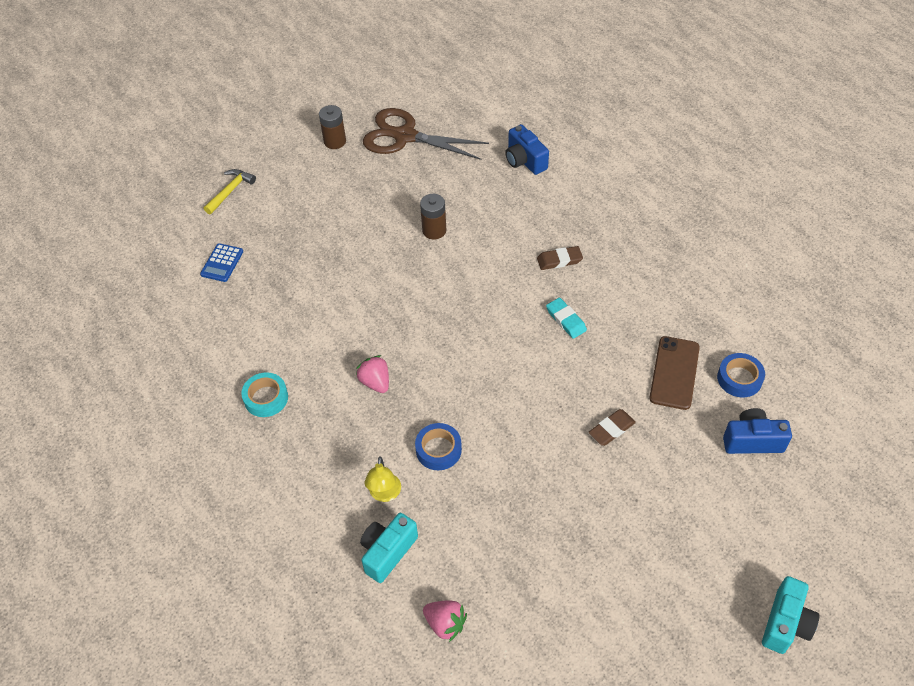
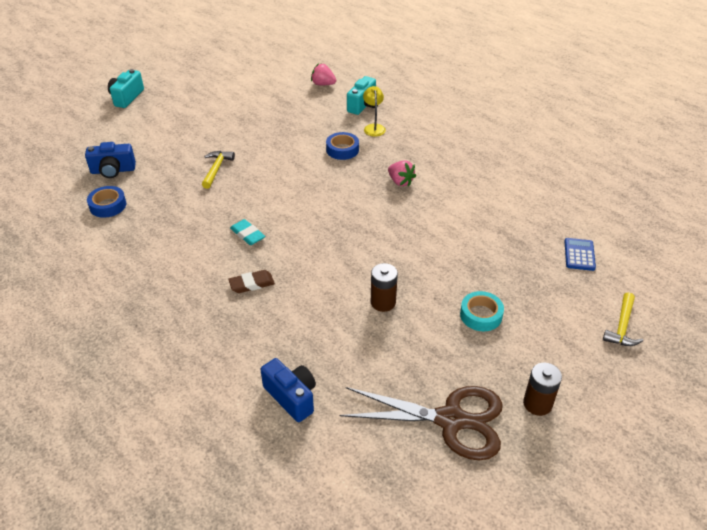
camera: 170 degrees right, 10 degrees down
turquoise tape [241,372,288,417] -> turquoise tape moved to [460,291,504,331]
brown eraser [588,409,636,446] -> yellow hammer [202,151,235,189]
brown phone [649,336,700,410] -> none

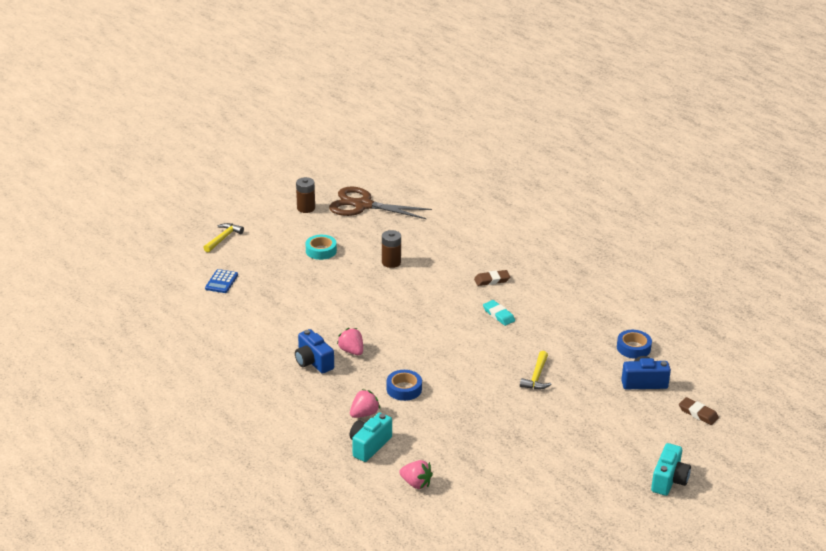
camera: 175 degrees left, 10 degrees down
blue camera [261,358,316,422] -> blue camera moved to [295,329,334,374]
yellow lamp [363,86,386,137] -> pink strawberry [350,389,380,418]
none -> brown eraser [679,397,719,425]

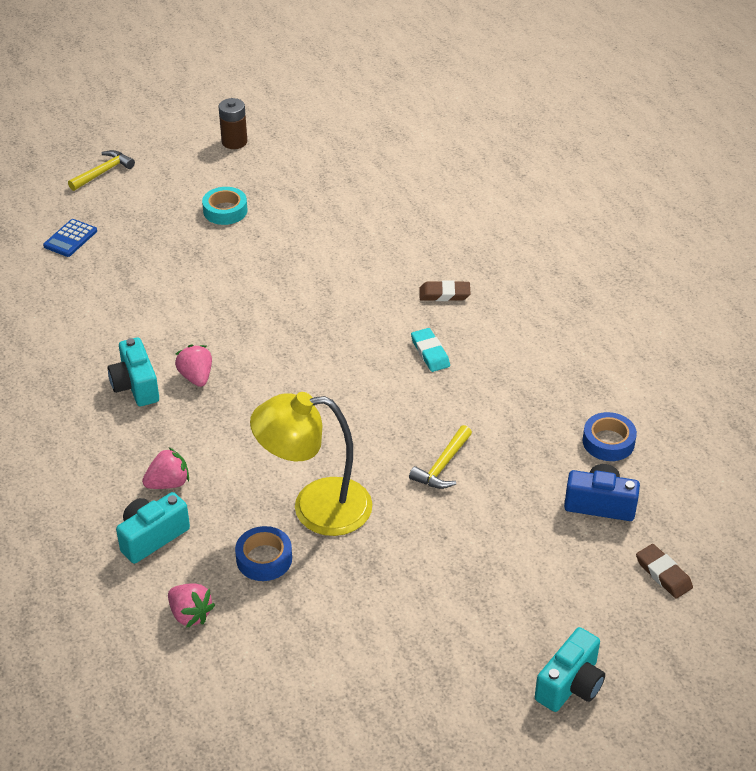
camera: 15 degrees right, 10 degrees up
blue camera [295,329,334,374] -> turquoise camera [108,337,159,406]
brown scissors [329,187,432,219] -> none
brown battery [382,230,401,268] -> none
blue tape [387,370,422,401] -> blue tape moved to [235,526,292,581]
none -> yellow lamp [250,392,372,536]

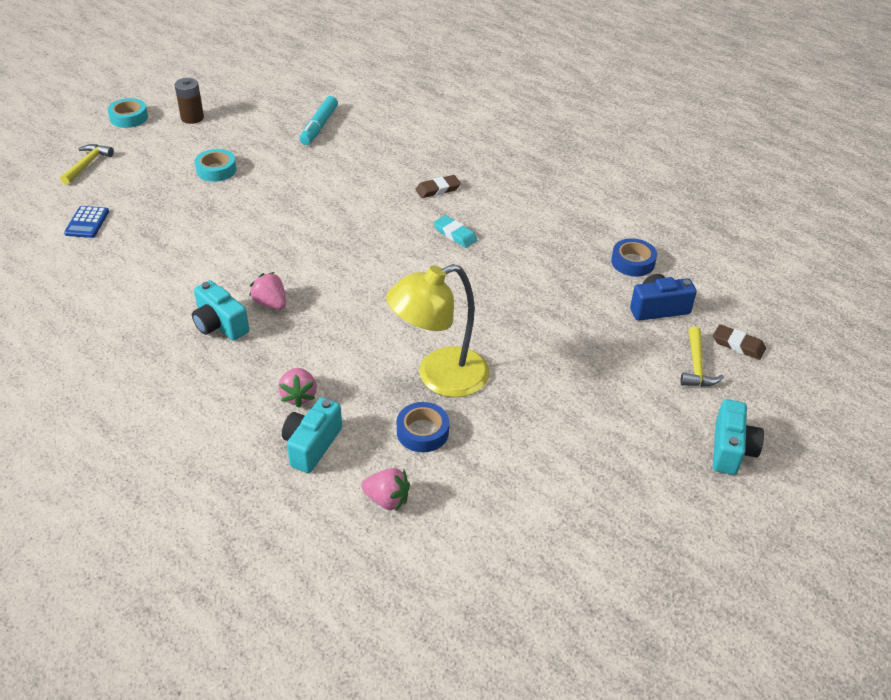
camera: 25 degrees left, 0 degrees up
pink strawberry [142,447,189,489] -> pink strawberry turned 135 degrees clockwise [278,368,317,408]
yellow hammer [409,425,472,489] -> yellow hammer moved to [680,327,724,387]
none -> turquoise tape [108,98,148,128]
none -> turquoise marker [300,96,338,145]

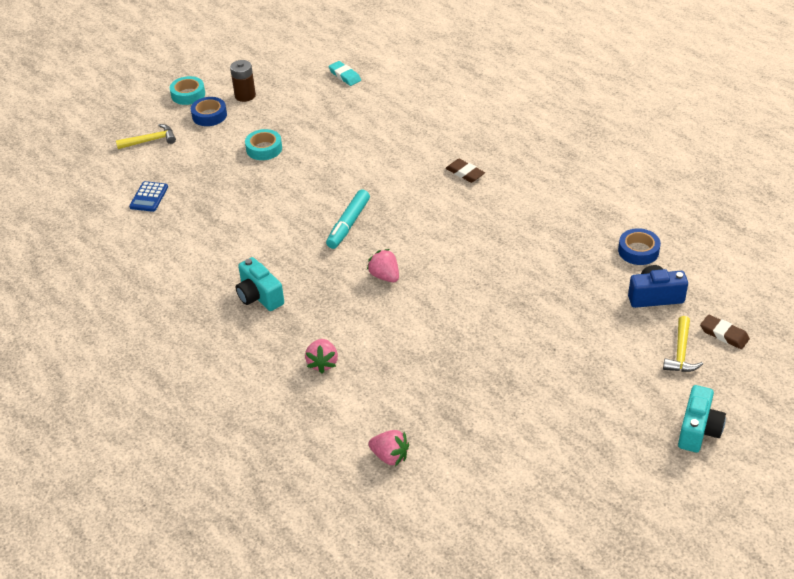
camera: 10 degrees right, 0 degrees up
yellow hammer [60,144,114,185] -> yellow hammer turned 45 degrees clockwise [116,124,176,149]
pink strawberry [249,272,286,309] -> pink strawberry moved to [367,249,399,282]
turquoise camera [282,398,342,473] -> none
turquoise marker [300,96,338,145] -> turquoise marker moved to [326,189,370,249]
yellow lamp [386,264,490,397] -> none
blue tape [397,402,449,452] -> blue tape moved to [191,97,227,126]
brown eraser [415,175,461,198] -> brown eraser turned 60 degrees clockwise [445,159,485,183]
turquoise eraser [434,215,477,248] -> turquoise eraser moved to [328,61,361,86]

